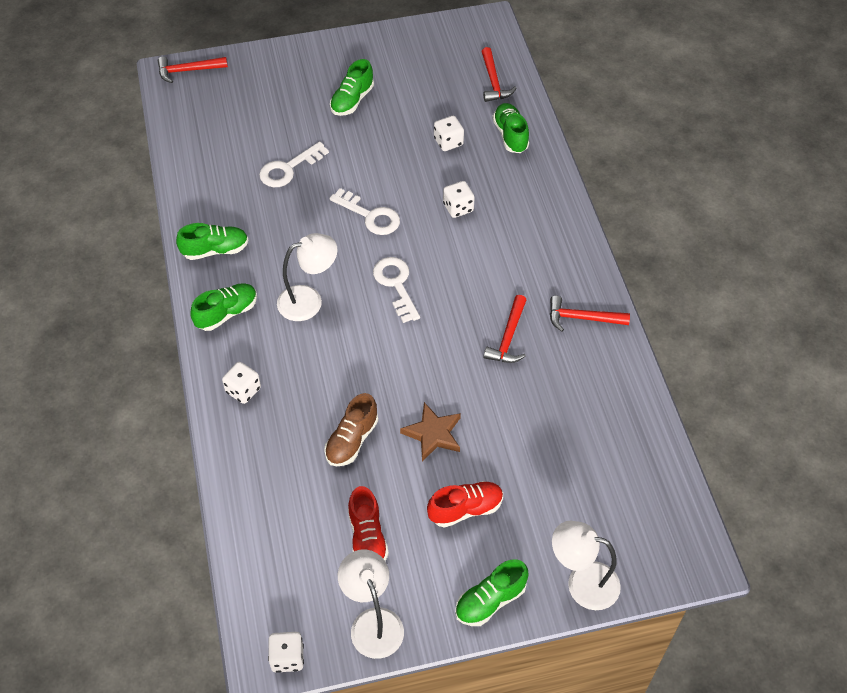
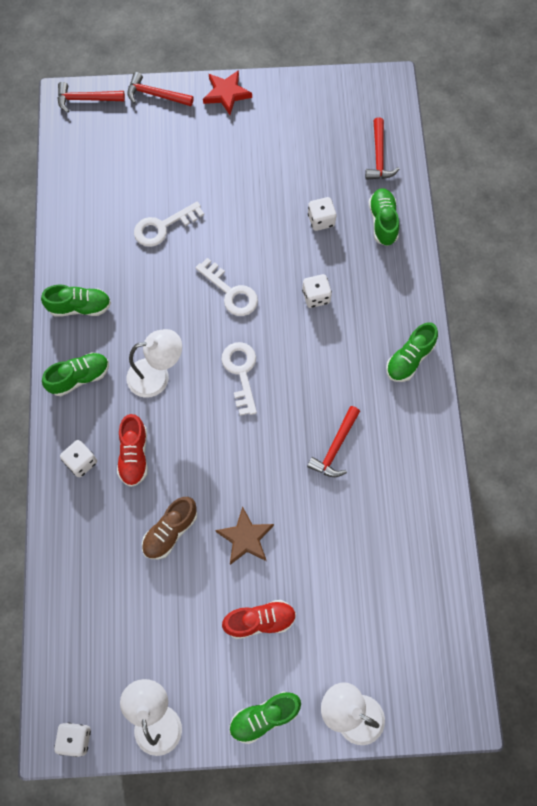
camera: 10 degrees right, 15 degrees up
green shoe [330,59,374,116] -> green shoe moved to [386,322,438,382]
red shoe [348,486,389,561] -> red shoe moved to [117,414,148,487]
red hammer [550,296,630,332] -> red hammer moved to [128,72,194,106]
none -> red star [203,70,252,115]

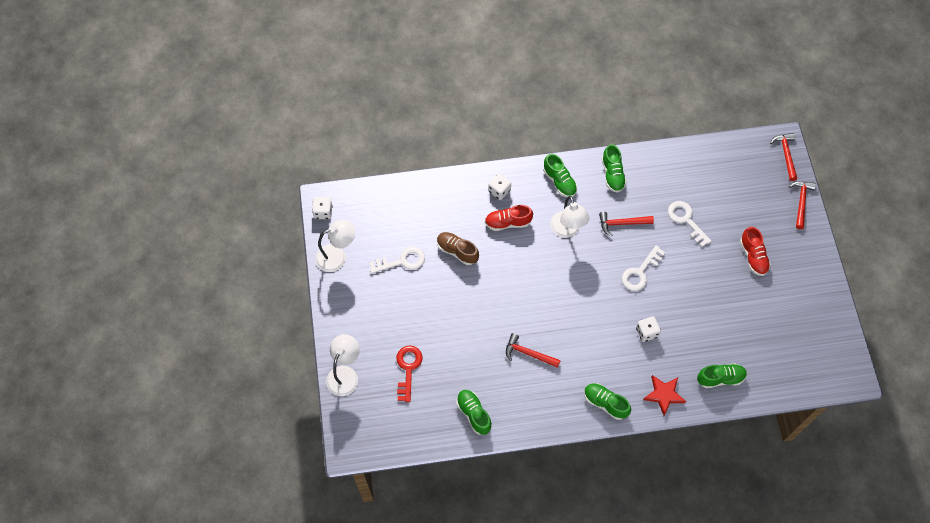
camera: 85 degrees right, 5 degrees down
red star [203,70,252,115] -> red star moved to [643,375,686,416]
brown star [215,506,274,565] -> none
white key [221,342,257,416] -> white key moved to [369,247,425,274]
red shoe [222,600,296,639] -> red shoe moved to [740,227,771,276]
green shoe [229,691,301,744] -> green shoe moved to [456,390,492,435]
white dice [308,197,336,231] -> none
red hammer [365,117,400,180] -> red hammer moved to [599,212,654,236]
none -> red key [396,346,422,402]

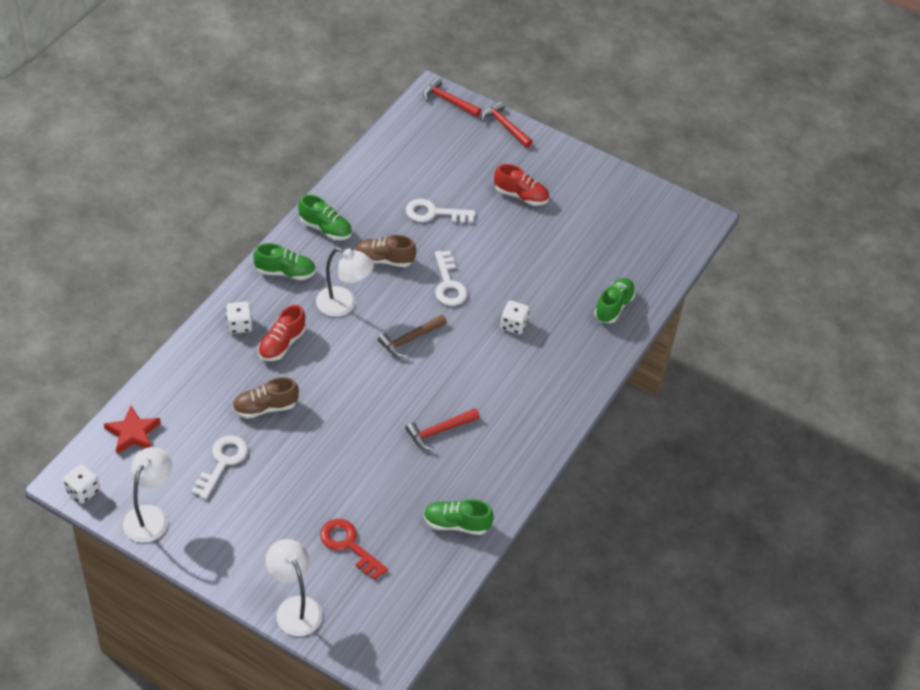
camera: 55 degrees left, 15 degrees down
green shoe [584,383,631,420] -> none
red hammer [599,212,654,236] -> brown shoe [355,235,416,267]
red star [643,375,686,416] -> red star moved to [104,406,161,454]
none -> brown hammer [378,315,447,358]

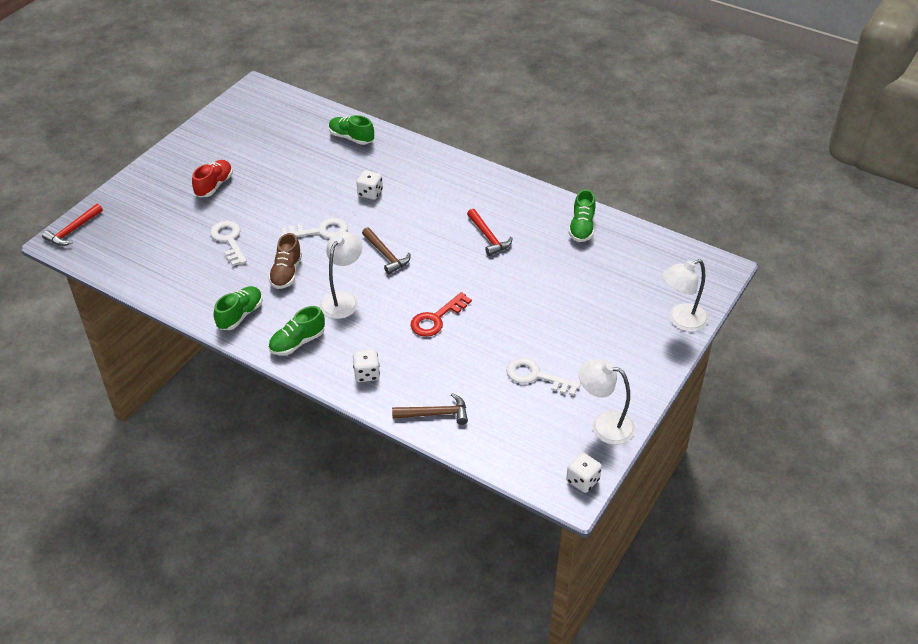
camera: 85 degrees left, 5 degrees down
red star [104,406,161,454] -> none
brown shoe [232,377,299,419] -> none
green shoe [253,243,316,280] -> green shoe turned 135 degrees counterclockwise [268,306,325,356]
red shoe [258,305,306,361] -> none
red key [320,519,388,580] -> red key moved to [411,292,472,337]
white key [406,199,475,223] -> white key turned 150 degrees clockwise [210,221,247,266]
red hammer [481,101,533,148] -> none
none -> brown hammer [392,393,468,425]

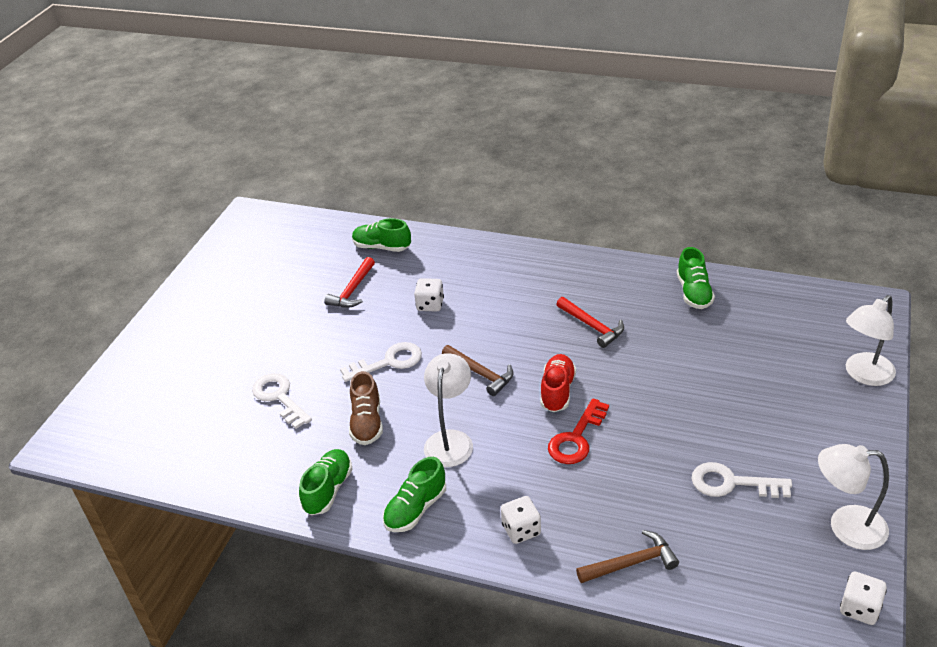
camera: 10 degrees left, 5 degrees down
red hammer [42,204,103,246] -> red hammer moved to [324,257,375,308]
red shoe [192,160,233,197] -> red shoe moved to [540,354,576,412]

